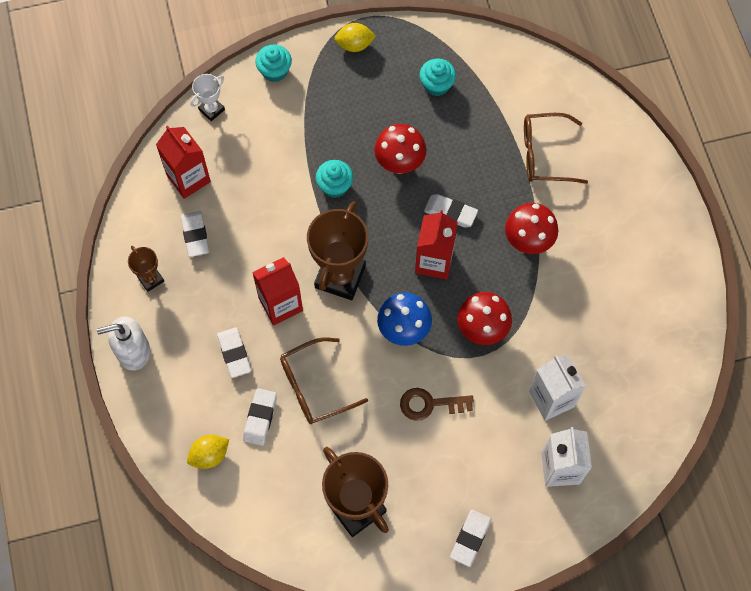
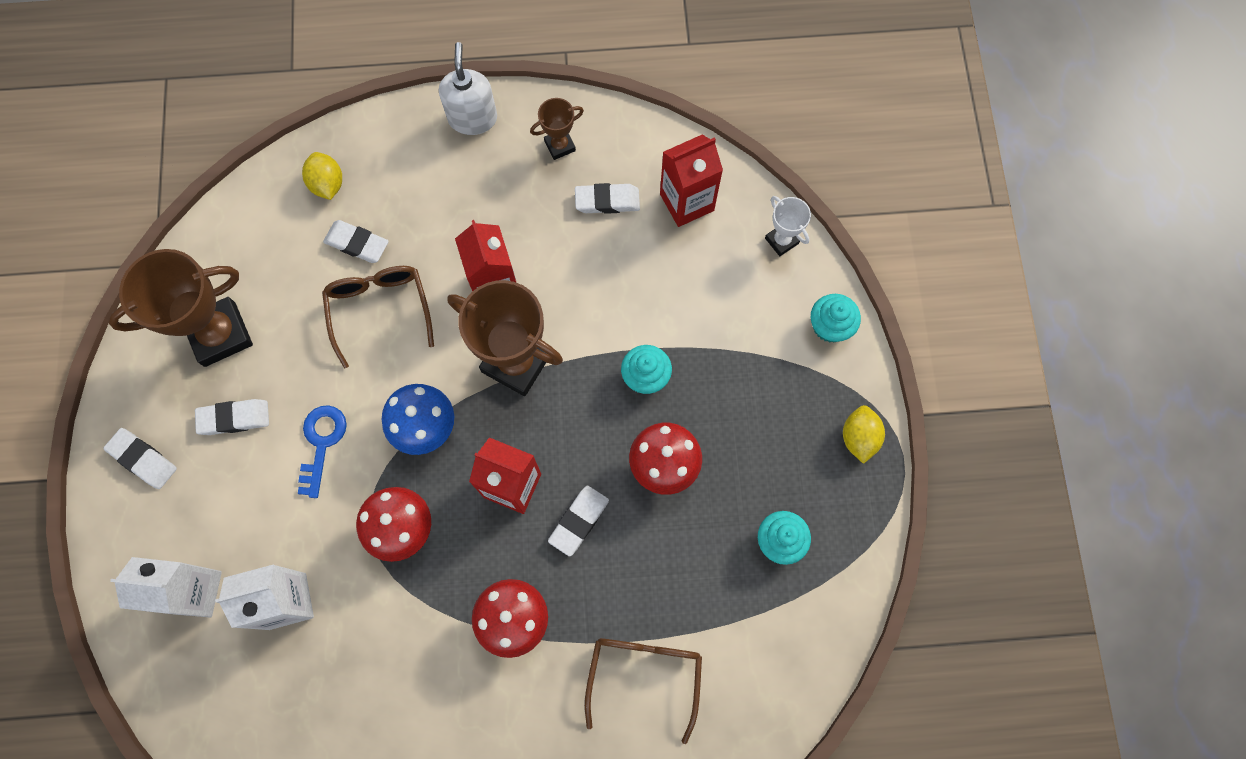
camera: 100 degrees right, 5 degrees up
white eraser [217,327,251,378] -> white eraser moved to [195,399,269,435]
brown key [400,388,474,421] -> blue key [298,405,347,498]

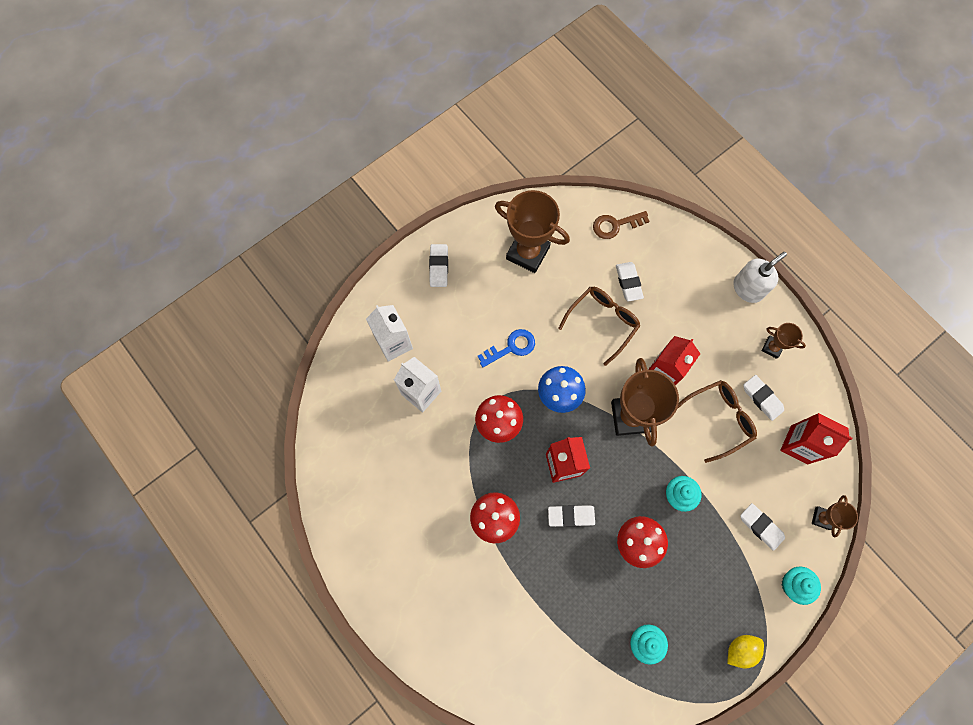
camera: 55 degrees right, 0 degrees up
white eraser [195,399,269,435] -> white eraser moved to [740,503,785,551]
yellow lemon [302,152,342,200] -> none
brown glasses [585,638,702,744] -> brown glasses moved to [677,380,757,463]
white trophy [765,196,811,256] -> brown trophy [812,495,858,538]
none -> brown key [593,211,650,239]

